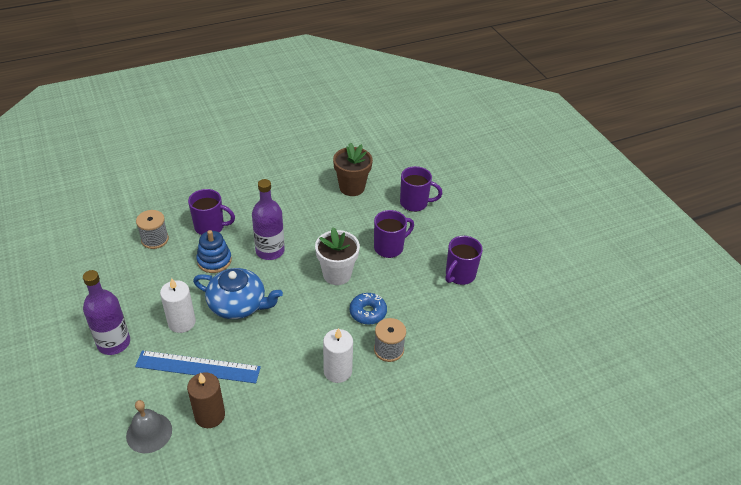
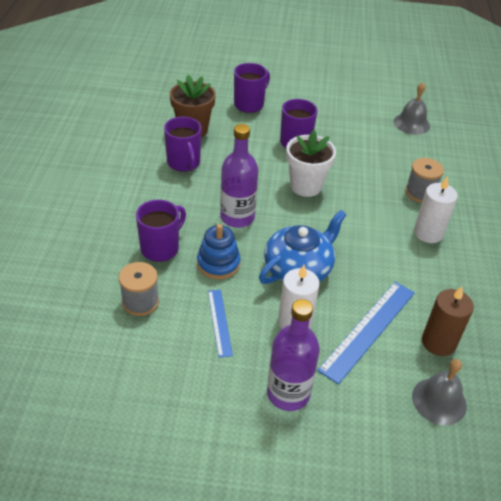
camera: 60 degrees left, 0 degrees up
blue donut [350,293,387,325] -> none
purple mug [446,236,483,285] -> purple mug moved to [164,117,202,172]
none -> blue ruler [208,290,233,358]
none -> grey bell [394,82,430,135]

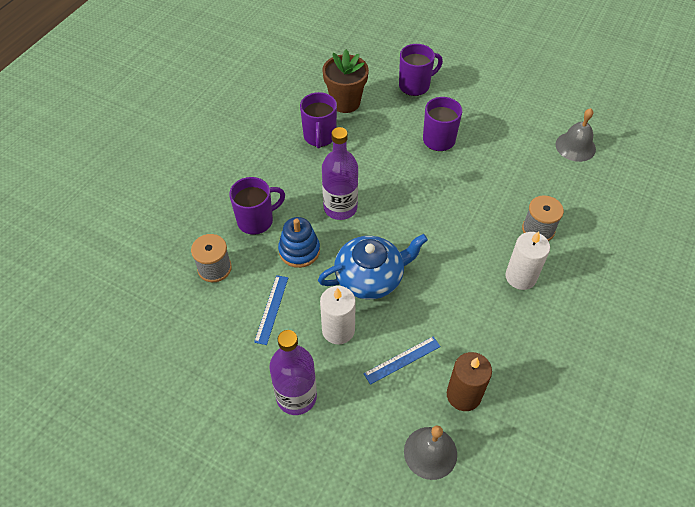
camera: 25 degrees right, 10 degrees up
white flower pot [286,130,336,197] -> none
blue ruler [317,282,415,384] -> blue ruler [363,337,441,385], size x0.57

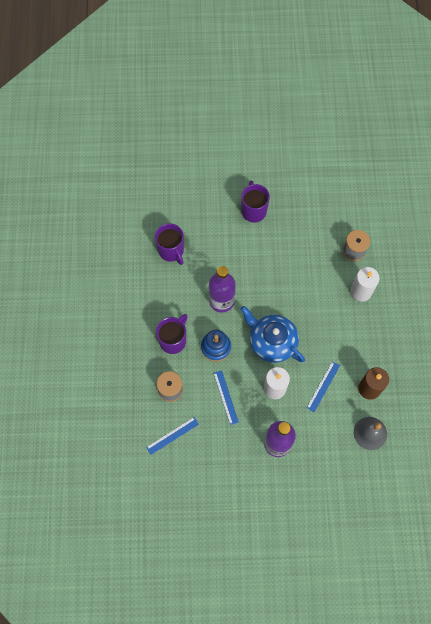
camera: 30 degrees left, 15 degrees up
blue teapot [318,234,428,299] -> blue teapot turned 90 degrees counterclockwise [241,306,305,363]
brown flower pot [323,49,369,113] -> none
purple mug [399,44,443,96] -> none
grey bell [555,108,596,162] -> none
none -> blue ruler [146,417,199,455]

